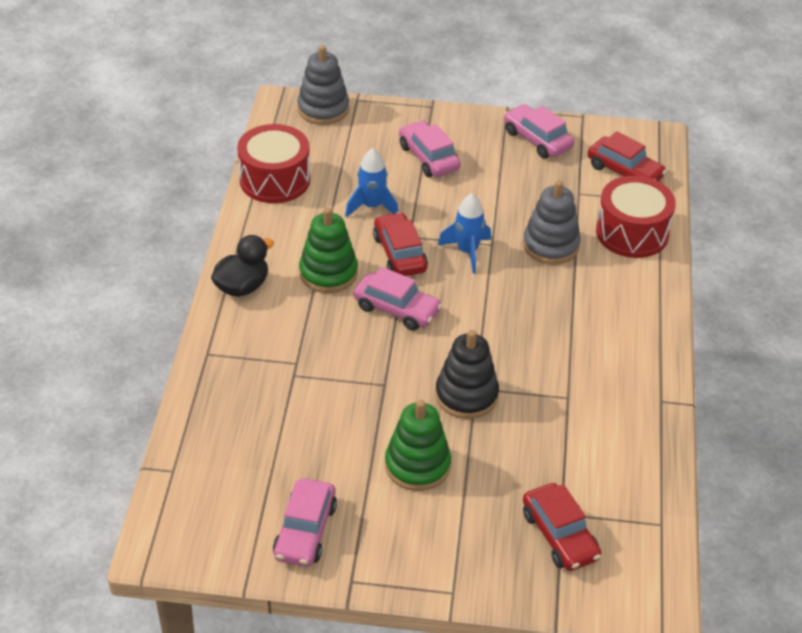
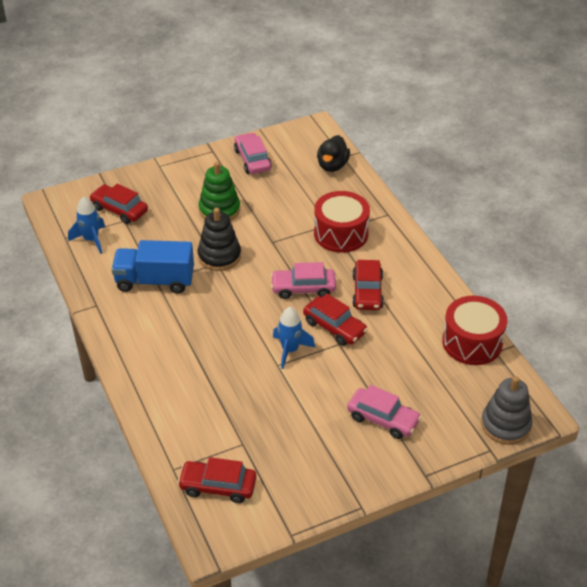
camera: 150 degrees right, 0 degrees up
black duck [211,235,274,297] -> black duck moved to [317,135,350,172]
green stacking toy [299,207,358,293] -> red car [352,260,384,310]
blue rocket [345,148,399,218] -> blue rocket moved to [68,197,105,254]
pink car [504,104,574,158] -> none
grey stacking toy [523,180,581,265] -> none
red drum [596,176,676,258] -> red drum moved to [314,191,370,253]
none -> blue truck [111,240,194,294]

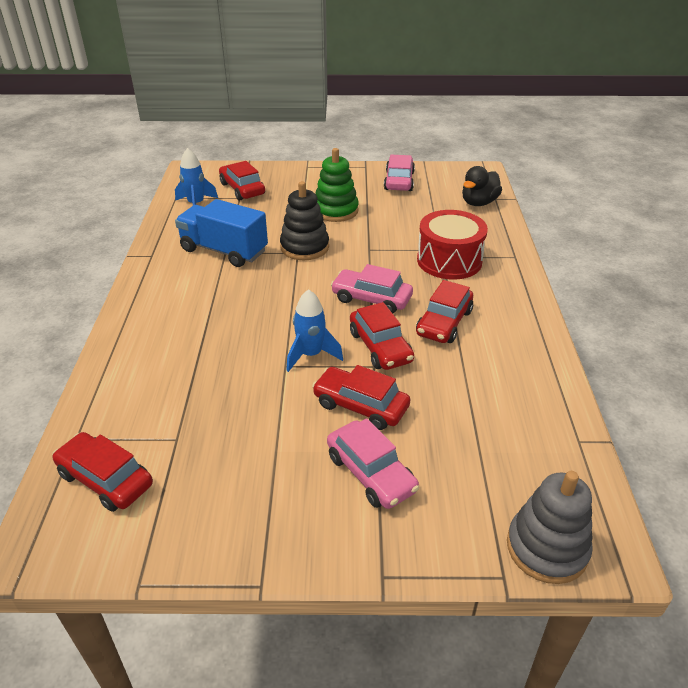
camera: 25 degrees right, 5 degrees down
red drum [442,296,507,365] -> none
none -> red car [312,365,410,430]

